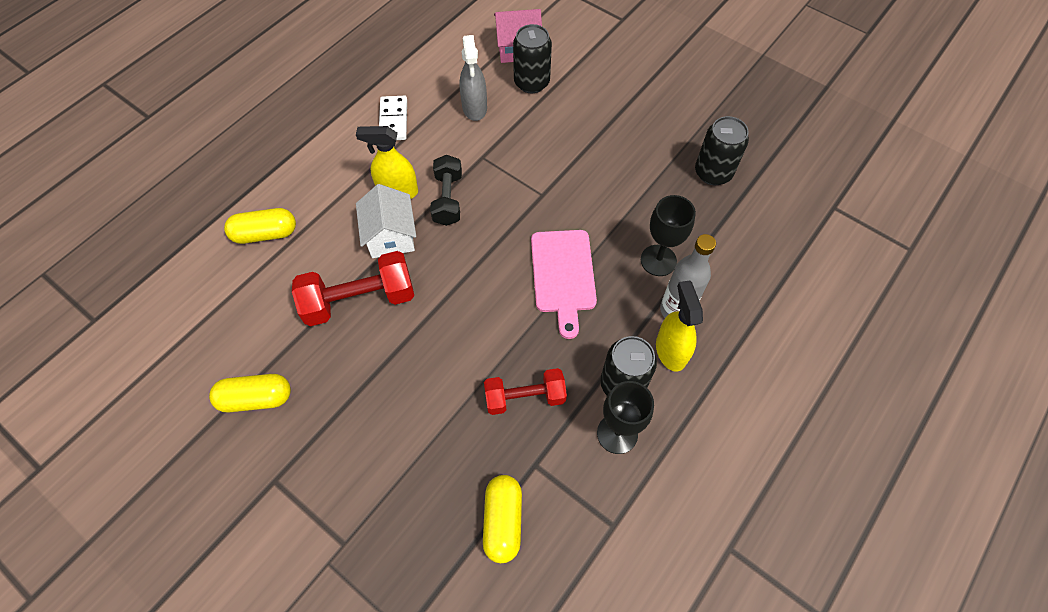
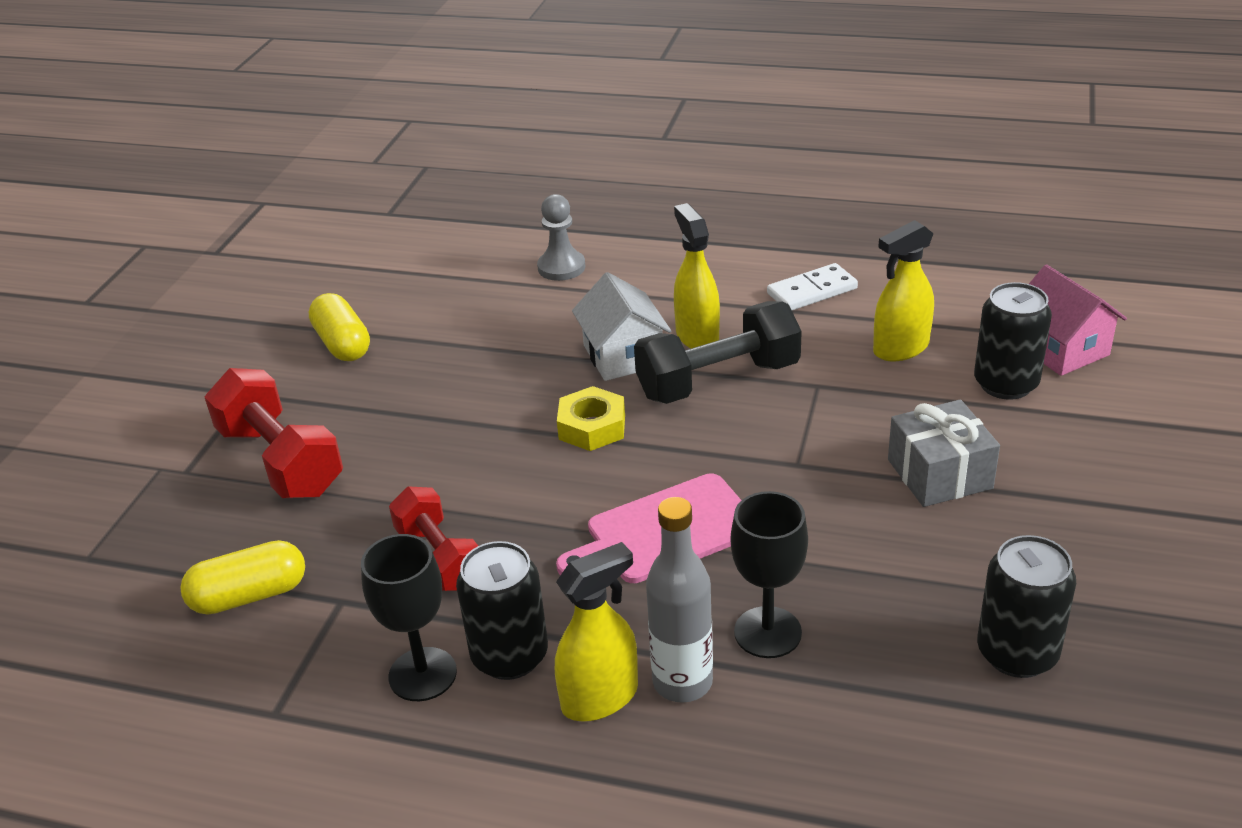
camera: 70 degrees right, 25 degrees down
yellow capsule [224,208,296,244] -> grey pawn [537,194,585,281]
red dumbbell [292,251,414,326] -> red dumbbell moved to [205,368,343,498]
white house [356,184,416,258] -> white house turned 75 degrees counterclockwise [572,272,671,381]
black dumbbell [430,155,462,226] -> black dumbbell [634,301,802,404], size x1.50
grey spray bottle [459,35,487,121] -> yellow spray bottle [873,220,934,361]
none -> yellow nut [557,386,625,451]
none -> grey gift [888,400,1000,507]

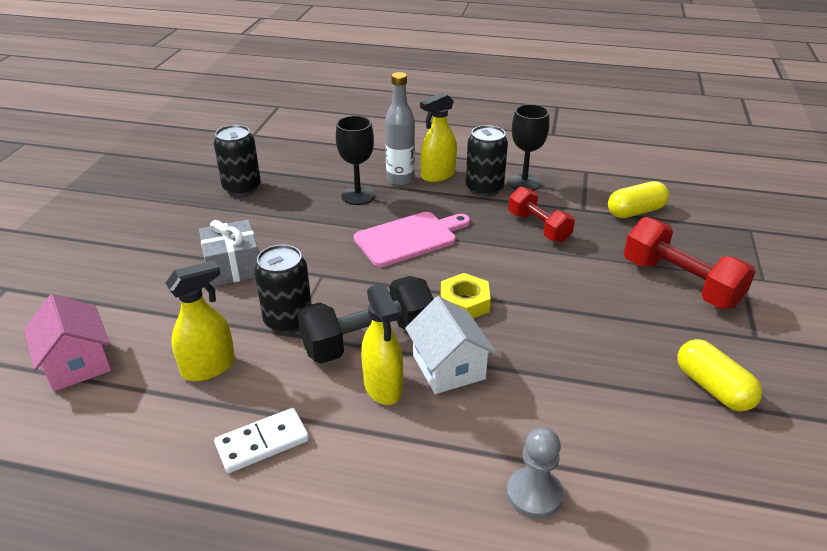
camera: 175 degrees right, 0 degrees up
black can [974,282,1052,400] -> black can moved to [254,245,312,334]

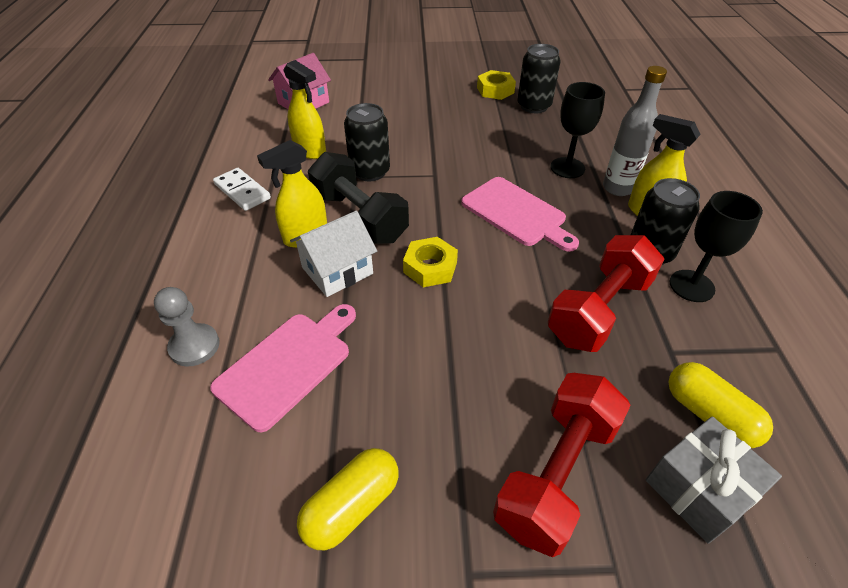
camera: 75 degrees right, 10 degrees up
grey gift [199,220,259,287] -> grey gift moved to [646,416,782,544]
red dumbbell [508,186,575,243] -> red dumbbell [548,235,664,352], size x1.50
none -> pink cutting board [210,304,356,432]
none -> yellow nut [477,70,516,100]

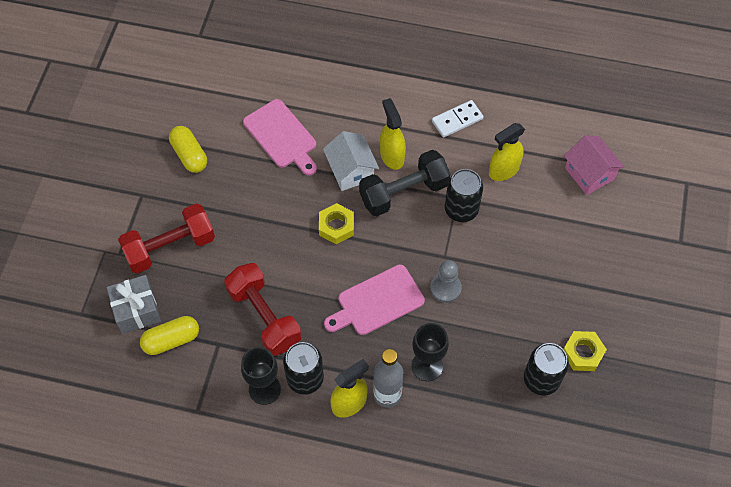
camera: 105 degrees right, 15 degrees up
grey pawn [154,287,220,367] -> grey pawn moved to [430,260,462,303]
red dumbbell [493,373,631,557] -> red dumbbell turned 75 degrees counterclockwise [118,203,215,274]

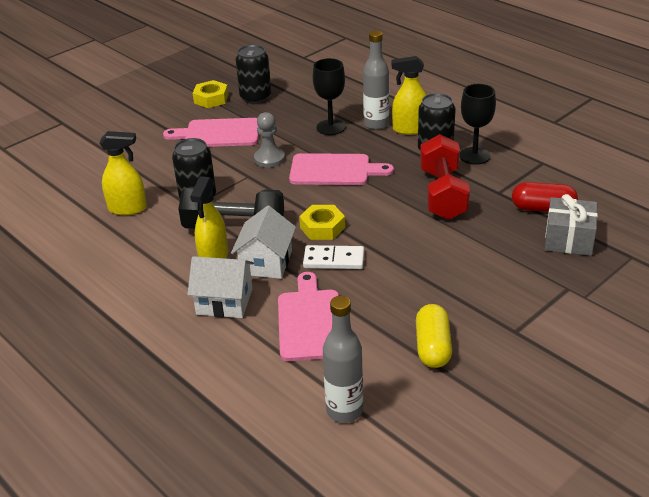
camera: 145 degrees left, 25 degrees down
red dumbbell [118,203,215,274] -> none
yellow capsule [140,316,199,355] -> red capsule [512,182,578,212]
white domino [432,100,484,138] -> white domino moved to [303,245,364,269]
pink house [564,135,625,195] -> none
none -> pink cutting board [163,118,259,147]
none -> white house [187,256,254,318]
none -> grey bottle [323,296,363,423]

